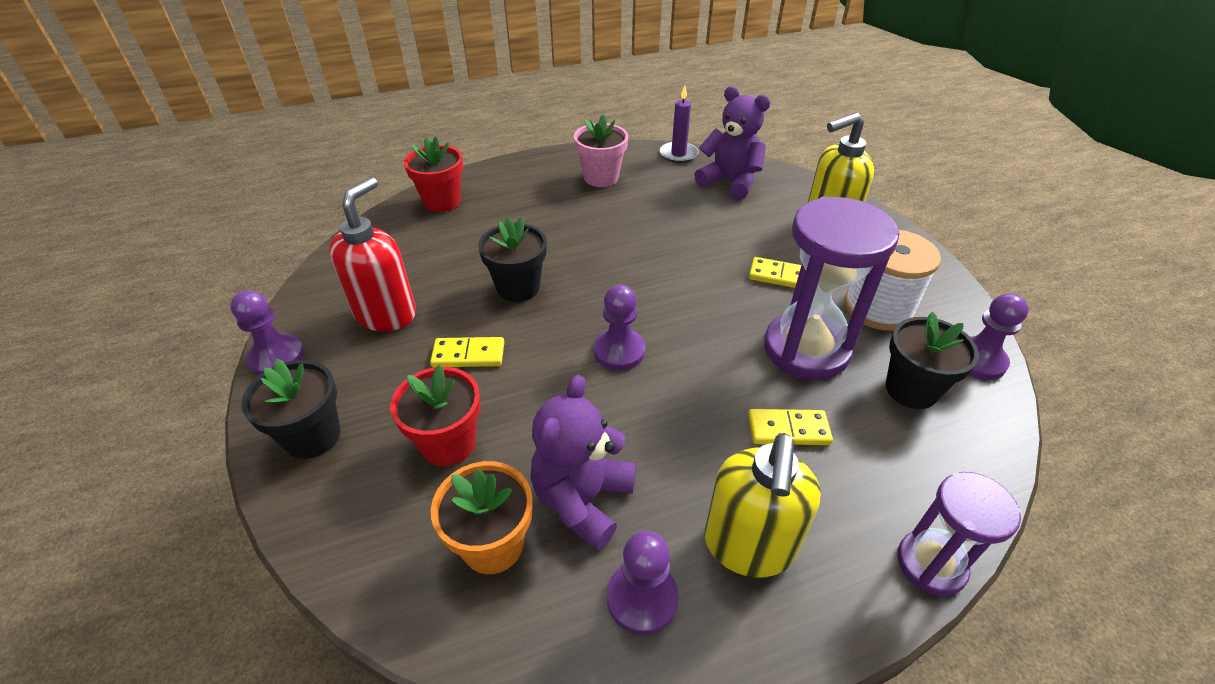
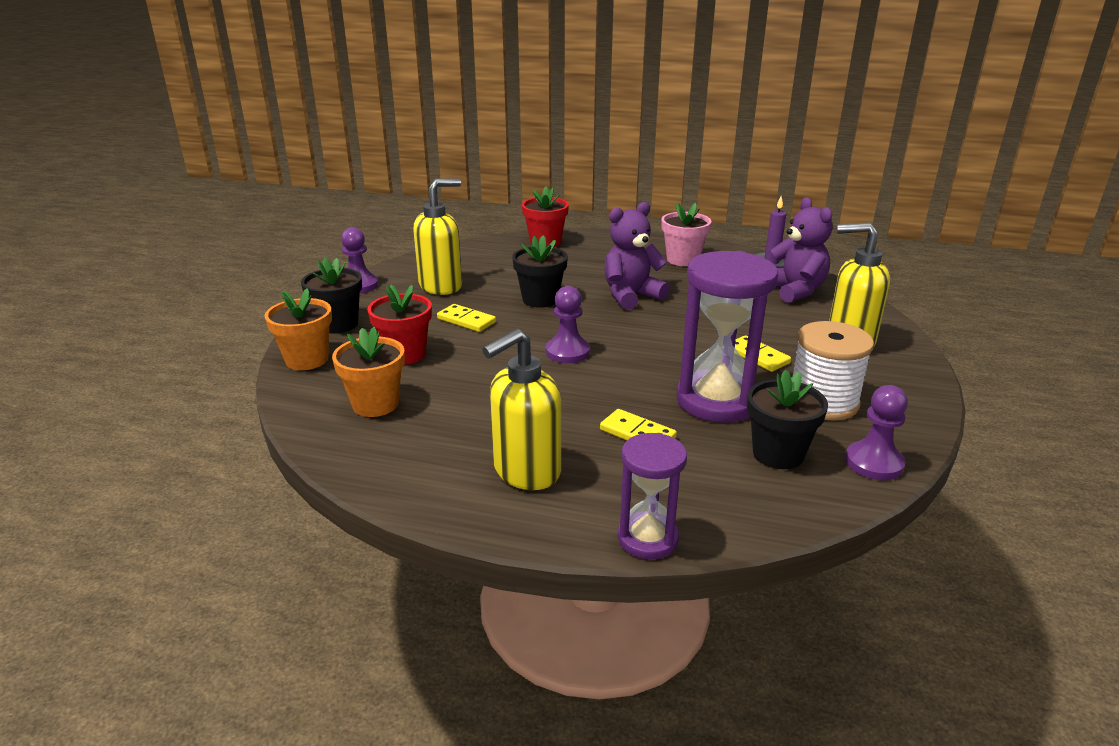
camera: 35 degrees right, 15 degrees down
red soap dispenser [329,177,416,331] -> yellow soap dispenser [413,178,462,295]
purple teddy bear [531,375,636,550] -> purple teddy bear moved to [604,202,670,310]
purple pawn [607,531,679,635] -> none
none -> orange flower pot [265,288,332,370]

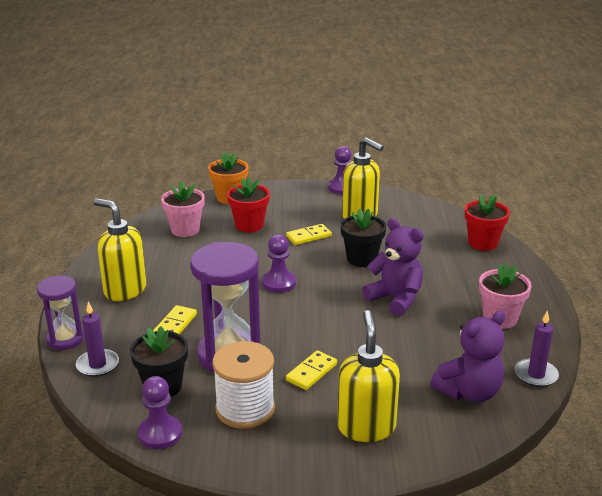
camera: 75 degrees right, 0 degrees up
black flower pot [301,257,362,334] -> none
orange flower pot [332,327,405,417] -> pink flower pot [161,181,205,237]
yellow domino [437,304,496,332] -> yellow domino turned 45 degrees clockwise [286,224,332,245]
none -> purple candle [76,301,119,377]

